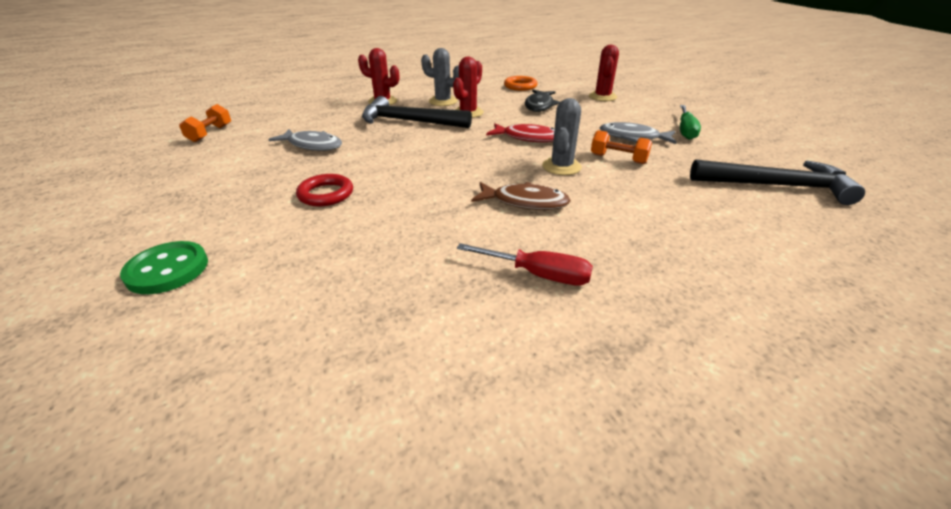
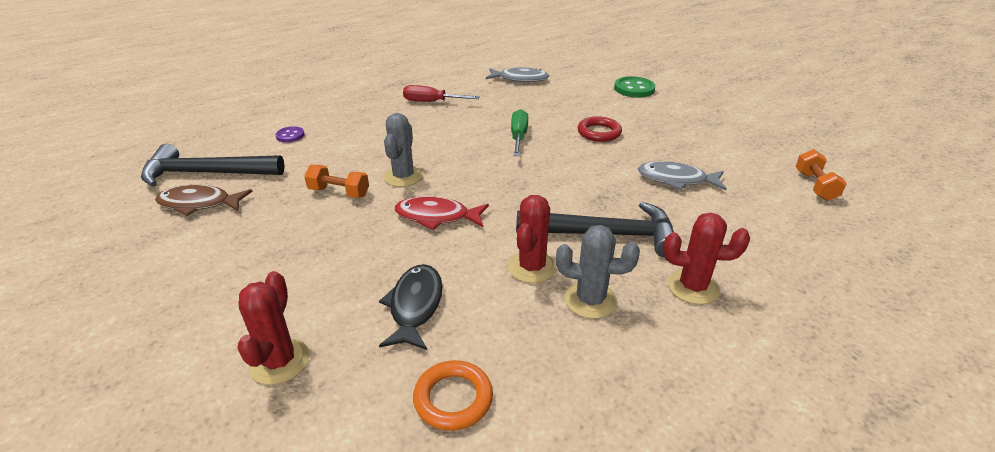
camera: 170 degrees right, 0 degrees up
brown fish [471,182,571,210] -> brown fish moved to [155,185,253,216]
grey fish [599,122,676,144] -> grey fish moved to [486,67,549,82]
green screwdriver [680,105,701,140] -> green screwdriver moved to [511,109,528,156]
none -> purple button [275,126,305,143]

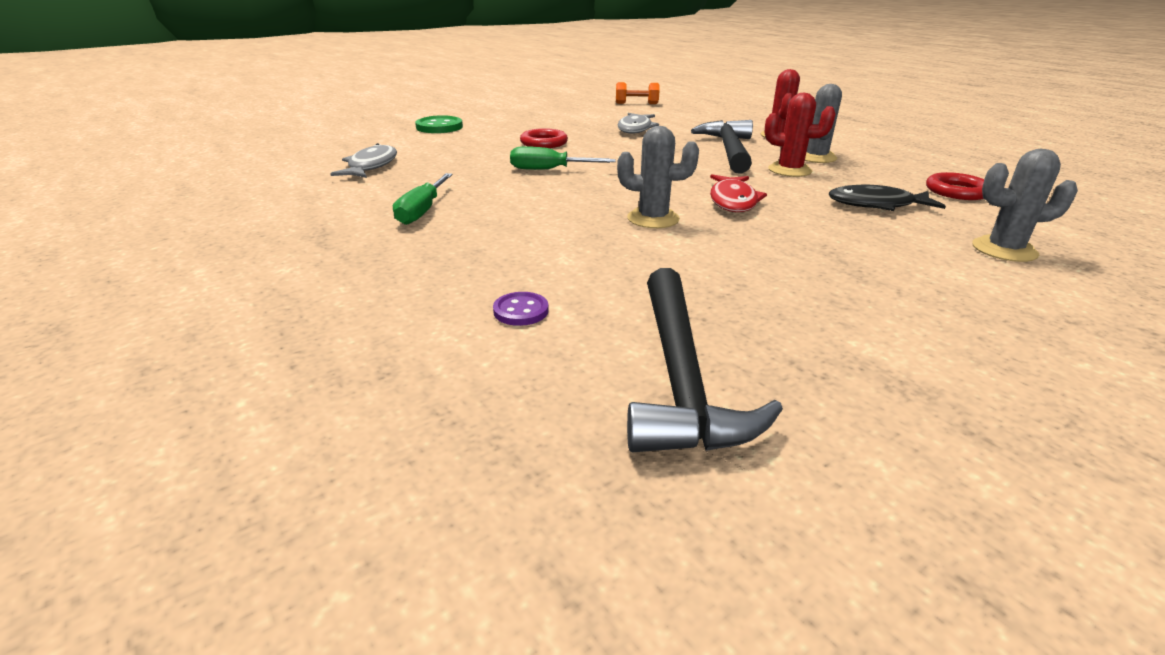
camera: 90 degrees left, 5 degrees down
brown fish [155,185,253,216] -> none
red cactus [238,271,310,385] -> grey cactus [972,149,1078,262]
orange dumbbell [304,165,369,198] -> none
red screwdriver [403,85,480,102] -> green screwdriver [393,173,453,225]
orange ring [413,360,493,431] -> red ring [926,172,984,200]

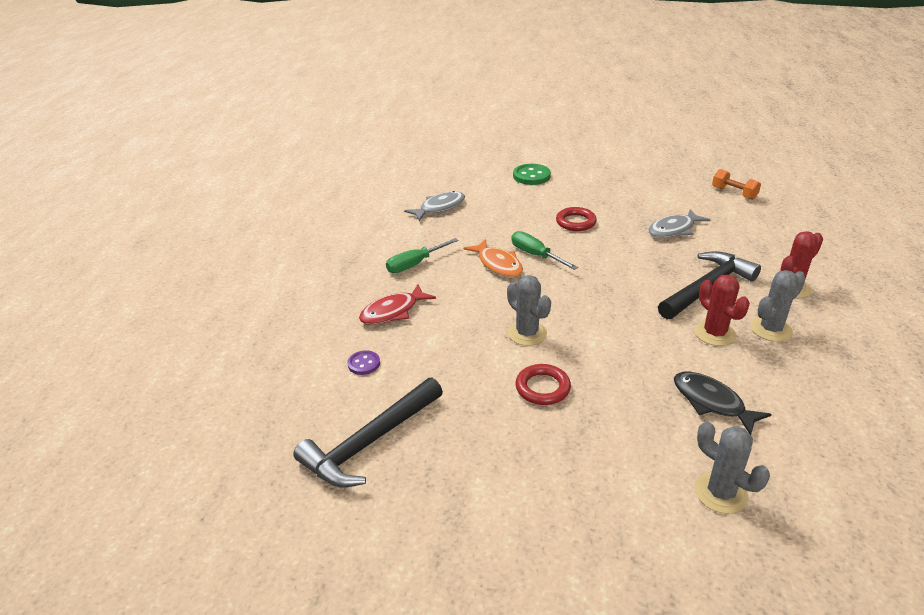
camera: 45 degrees right, 5 degrees up
red fish [710,174,767,212] -> red fish moved to [359,284,436,325]
red ring [926,172,984,200] -> red ring moved to [516,364,571,405]
none -> orange fish [463,239,523,277]

